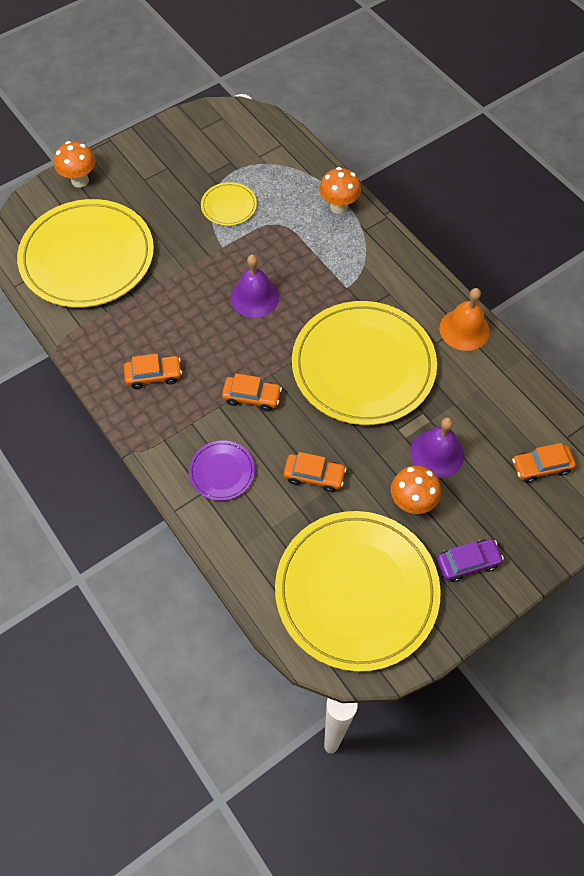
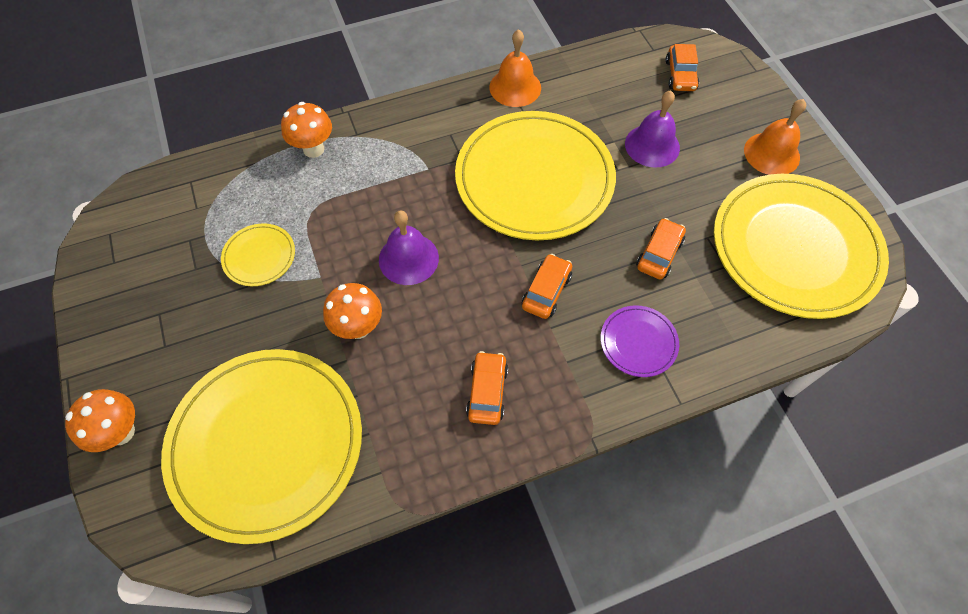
camera: 75 degrees left, 0 degrees up
orange mushroom [391,466,441,514] -> orange mushroom moved to [323,283,382,339]
purple car [437,539,504,582] -> orange bell [744,99,806,175]

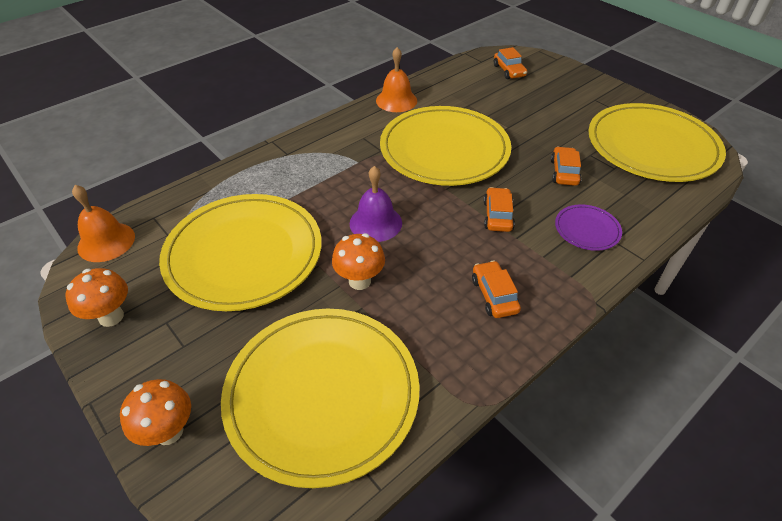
camera: 20 degrees left, 15 degrees down
yellow plate [221,223,295,286] -> yellow plate [159,194,322,311], size x2.32
orange mushroom [281,102,332,158] -> orange mushroom moved to [65,268,128,327]
purple bell [625,90,680,168] -> none
orange bell [744,99,806,175] -> orange bell moved to [72,185,135,262]

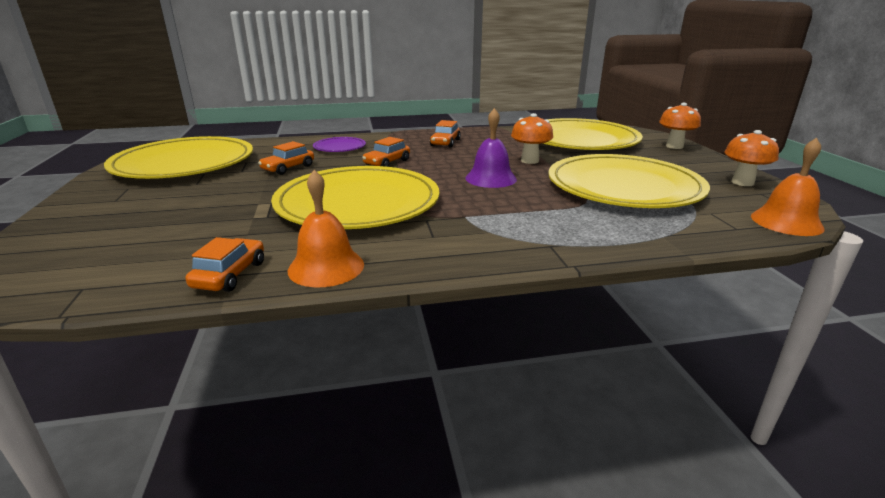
camera: 150 degrees left, 20 degrees down
orange car [494,47,527,79] -> orange car moved to [186,237,264,292]

